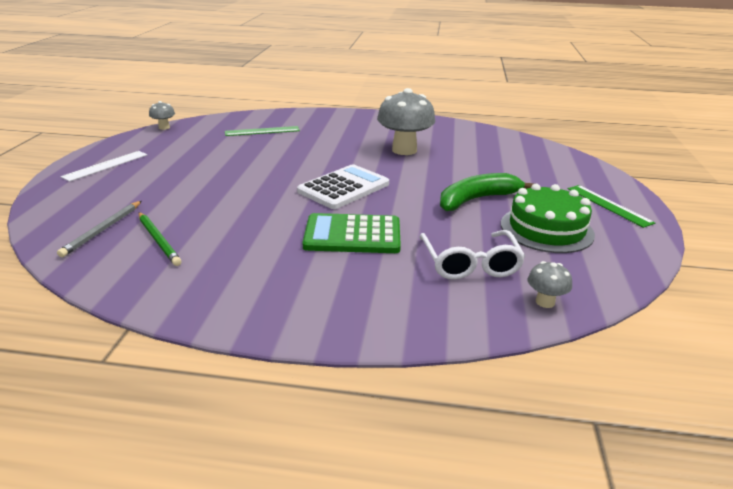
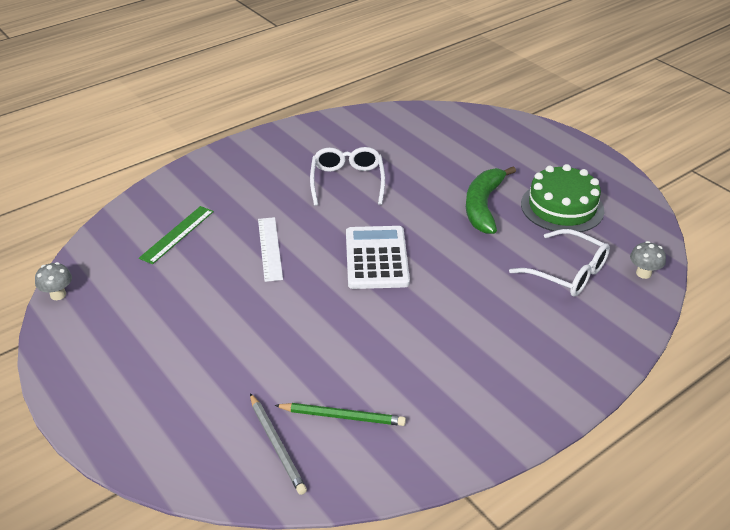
camera: 45 degrees left, 10 degrees up
white ruler [61,151,147,182] -> white ruler moved to [258,217,283,282]
green calculator [303,213,401,253] -> none
grey mushroom [377,88,435,155] -> white glasses [310,147,385,206]
green ruler [568,185,655,228] -> none

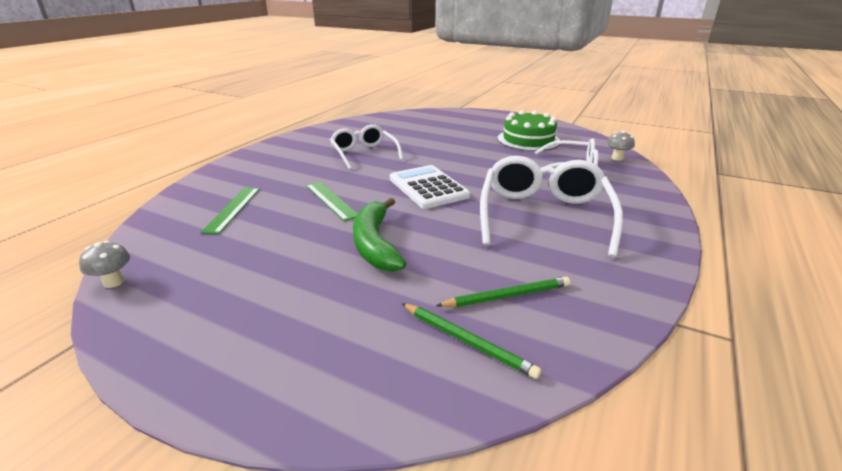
camera: 25 degrees left, 10 degrees down
grey pencil [250,393,307,495] -> green pencil [401,303,541,379]
white ruler [258,217,283,282] -> green ruler [306,182,358,221]
green banana [466,166,516,234] -> green banana moved to [353,198,407,272]
none -> white glasses [480,156,623,258]

